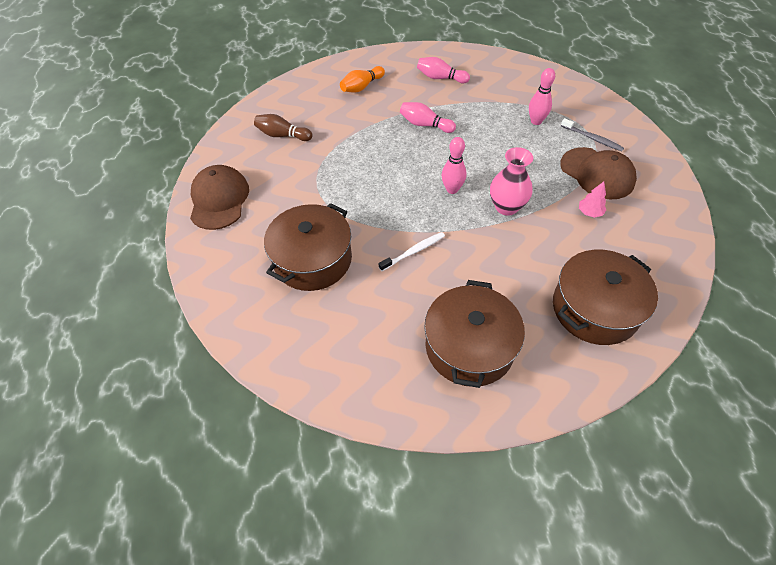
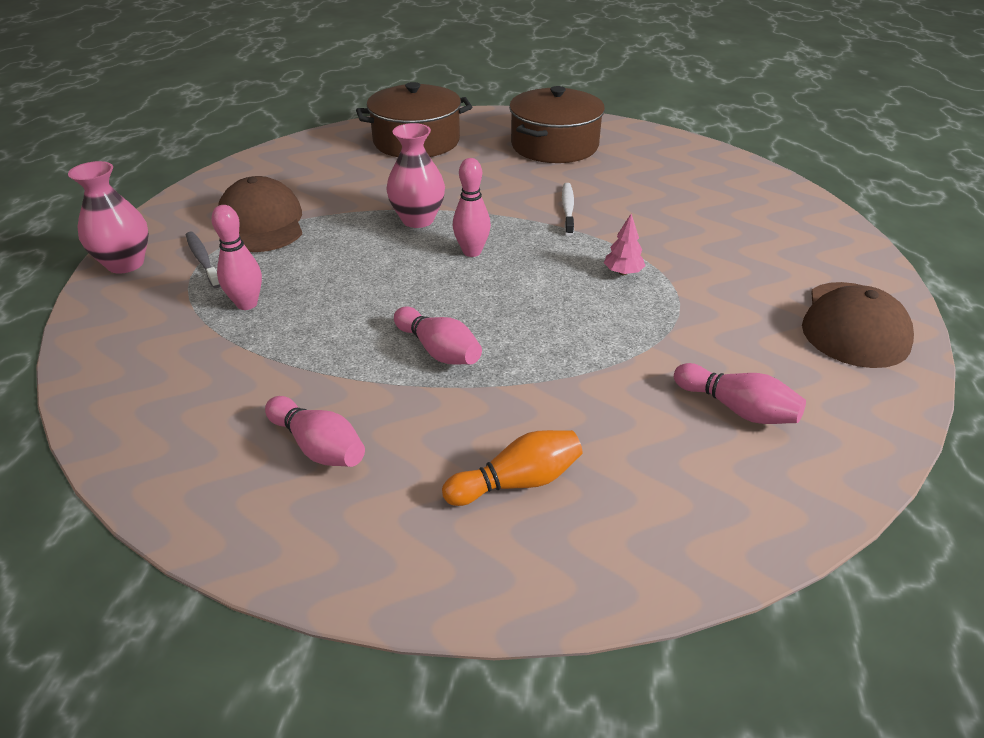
camera: 160 degrees left, 15 degrees down
brown bowling pin [254,114,312,141] -> pink bowling pin [674,363,806,424]
brown pot [264,203,352,291] -> none
white toothbrush [379,232,445,271] -> white toothbrush turned 105 degrees clockwise [562,183,574,236]
pink tree [579,182,606,218] -> pink tree moved to [604,214,645,275]
none -> pink vase [68,161,149,274]

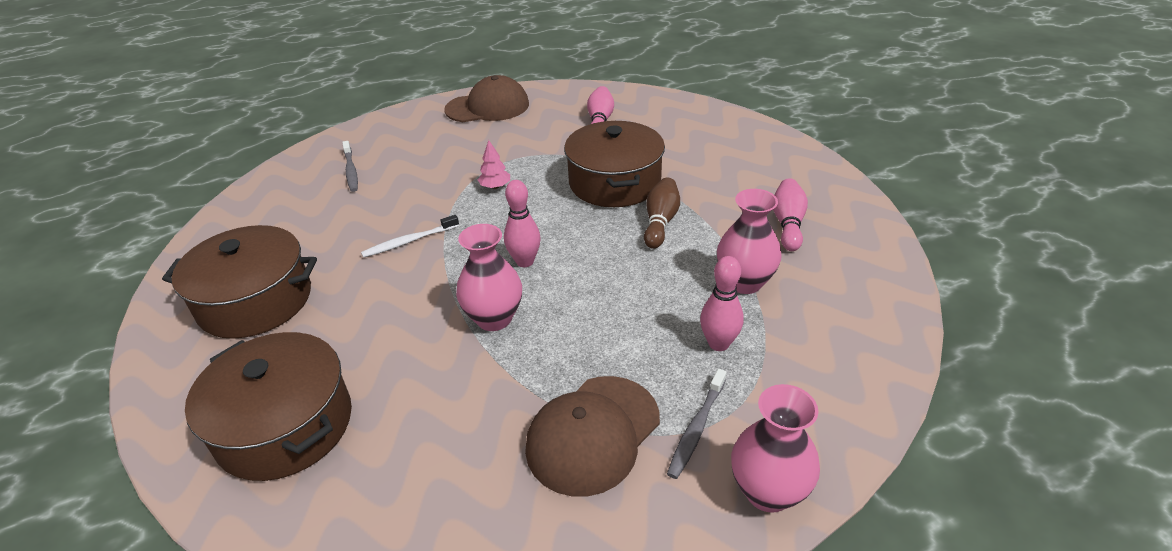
camera: 120 degrees left, 0 degrees up
pink bowling pin [394,307,482,365] -> brown bowling pin [644,178,680,249]
orange bowling pin [442,430,583,506] -> none
none -> grey toothbrush [342,141,358,192]
none -> brown pot [564,121,665,207]
none -> pink vase [717,189,782,294]

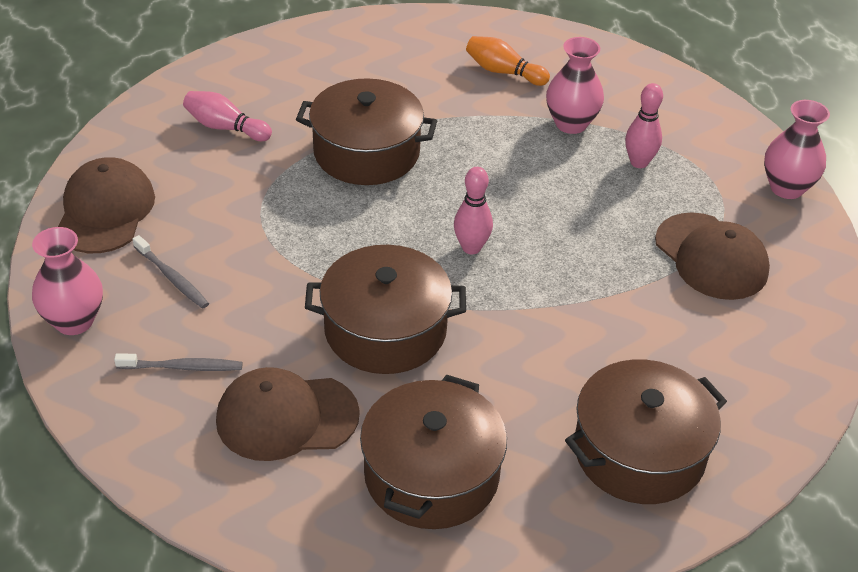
camera: 75 degrees left, 5 degrees up
white toothbrush [361,215,459,258] -> brown pot [305,245,466,374]
pink vase [456,224,522,331] -> pink vase moved to [32,227,103,335]
pink tree [478,140,510,189] -> none
brown bowling pin [644,178,680,249] -> none
grey toothbrush [667,369,727,479] -> grey toothbrush moved to [133,235,209,309]
pink bowling pin [773,178,808,251] -> orange bowling pin [466,36,550,86]
none -> brown cap [216,367,360,461]

